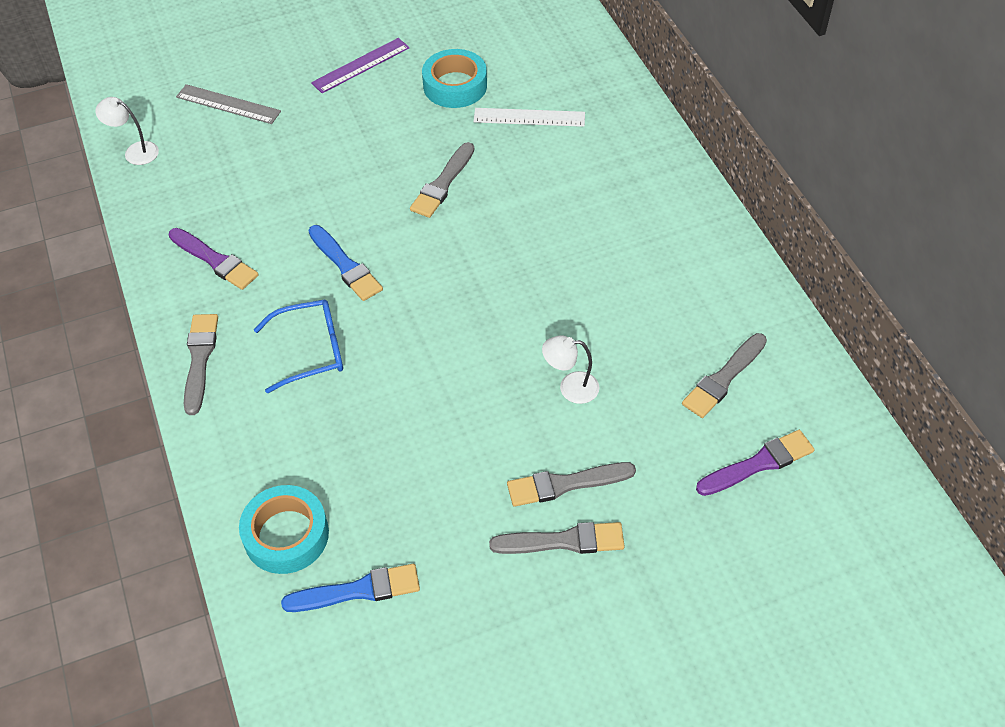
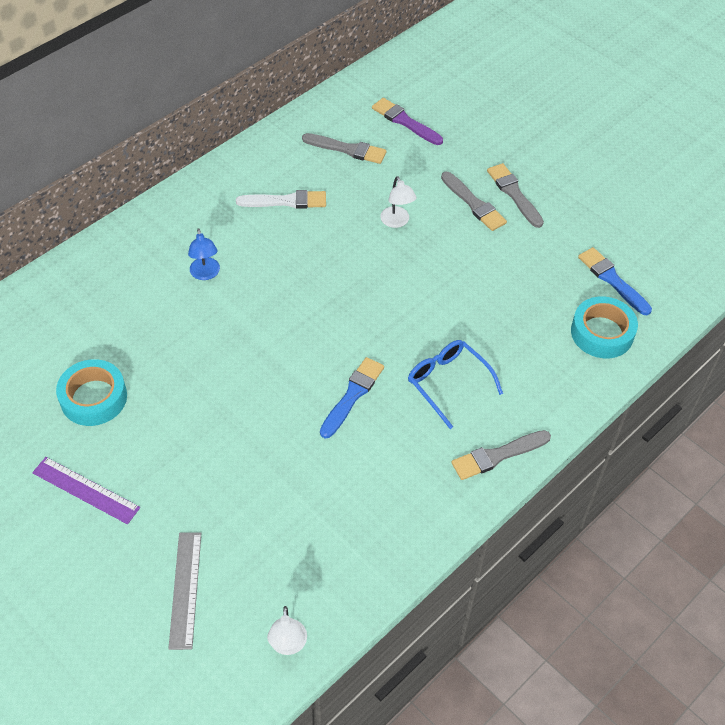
camera: 115 degrees left, 0 degrees up
purple brush [169,228,259,290] -> none
grey brush [410,142,474,218] -> none
white ruler [473,108,585,127] -> none
none -> blue lamp [188,228,220,280]
none -> white brush [236,190,326,209]

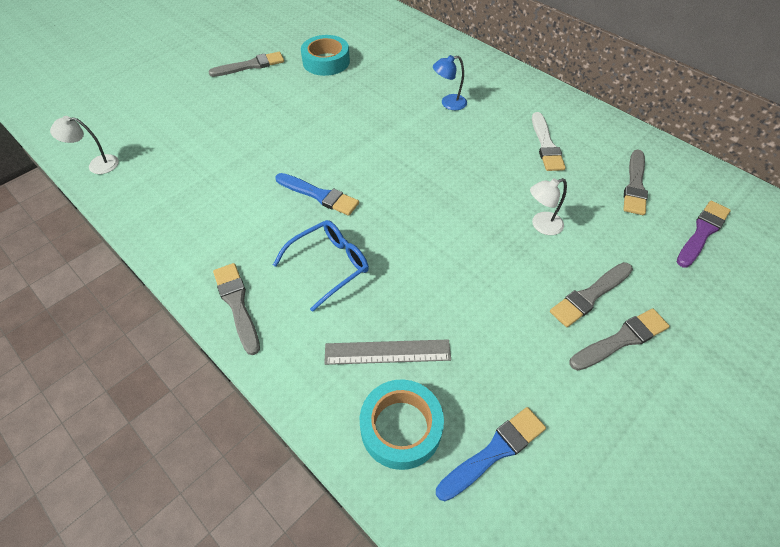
camera: 90 degrees right, 0 degrees up
purple ruler [32,457,140,524] -> grey brush [208,52,284,77]
grey ruler [168,532,201,650] -> grey ruler moved to [324,339,451,365]

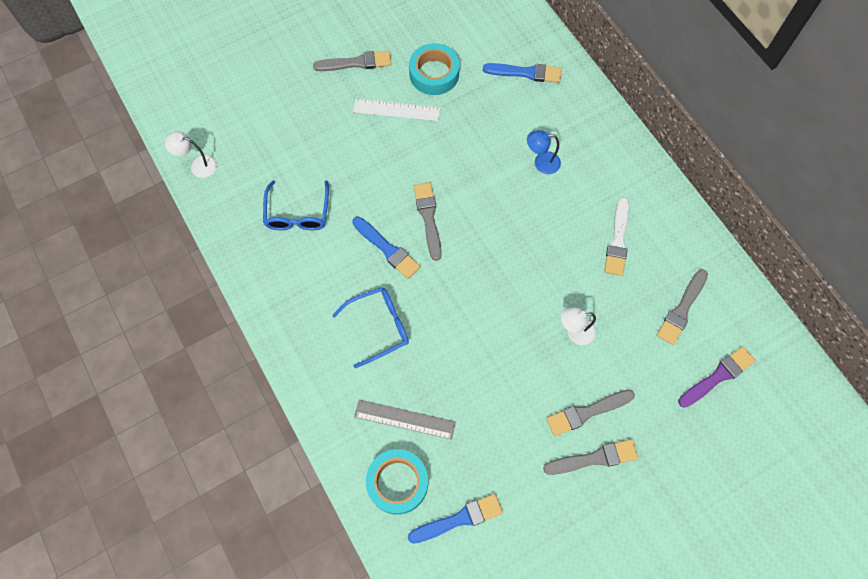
camera: 15 degrees right, 15 degrees up
grey brush [213,263,260,355] -> grey brush moved to [414,182,442,261]
none -> blue glasses [263,180,329,230]
none -> white ruler [353,99,440,121]
none -> blue brush [483,63,561,83]

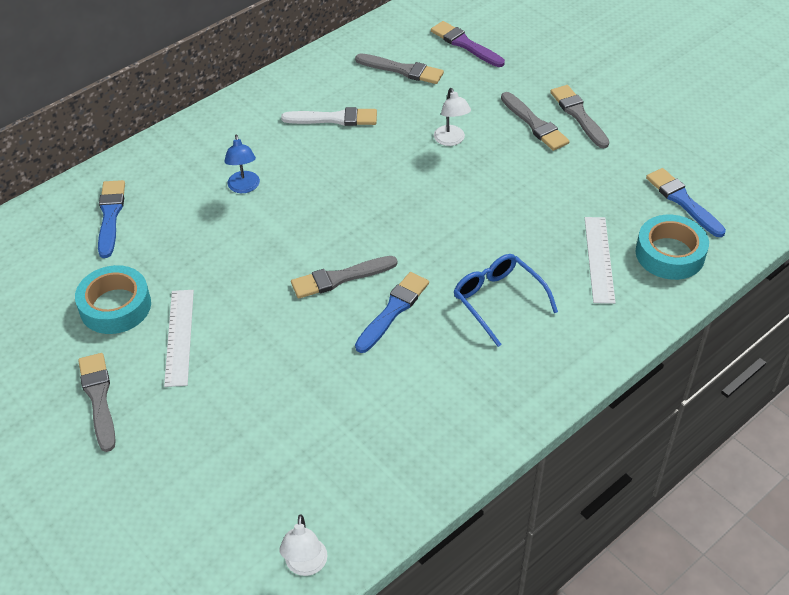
camera: 100 degrees left, 20 degrees down
blue glasses [263,180,329,230] -> none
grey ruler [354,400,456,440] -> white ruler [585,217,616,304]

